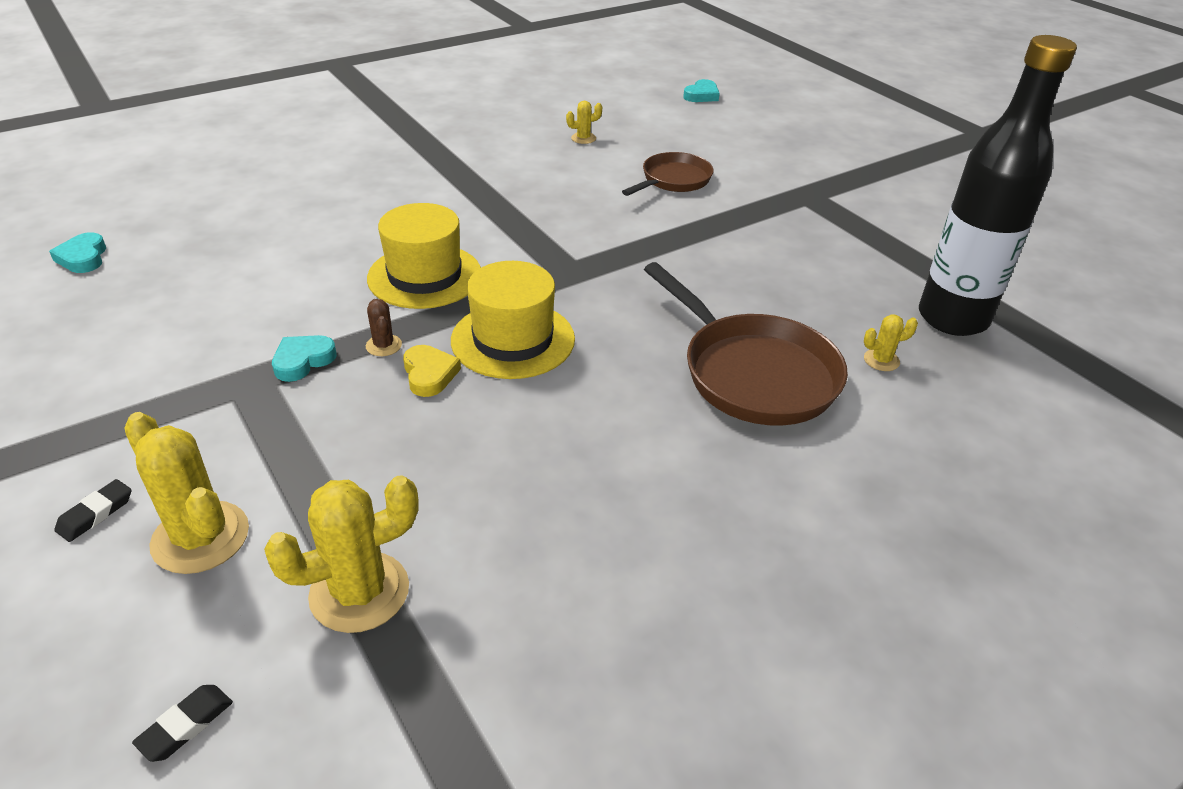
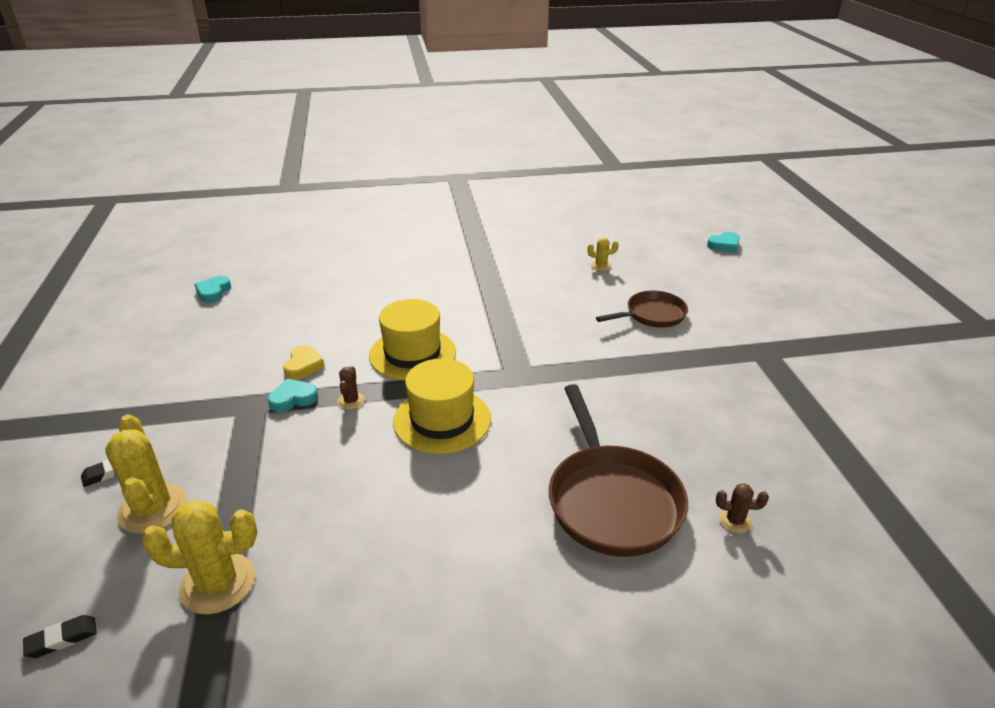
camera: 25 degrees right, 5 degrees down
yellow heart [403,345,461,397] -> yellow heart moved to [283,345,325,380]
yellow cactus [864,314,918,371] -> brown cactus [716,483,769,533]
black bottle [919,35,1077,336] -> none

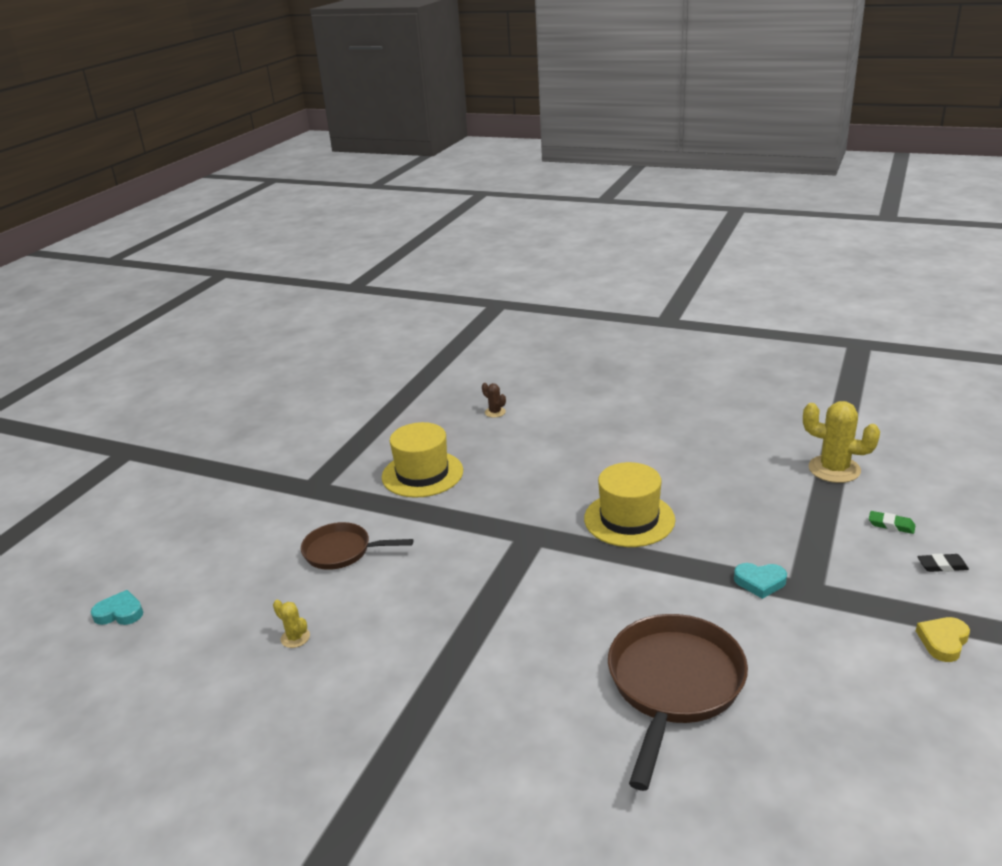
camera: 145 degrees left, 5 degrees down
black eraser [23,615,97,658] -> none
yellow cactus [105,414,187,534] -> green eraser [869,511,915,534]
turquoise heart [194,276,231,303] -> none
yellow heart [283,345,325,380] -> yellow heart moved to [916,617,970,662]
brown cactus [338,366,365,410] -> none
yellow hat [369,299,456,380] -> yellow hat moved to [382,422,463,498]
brown pan [549,384,688,557] -> brown pan moved to [608,614,748,791]

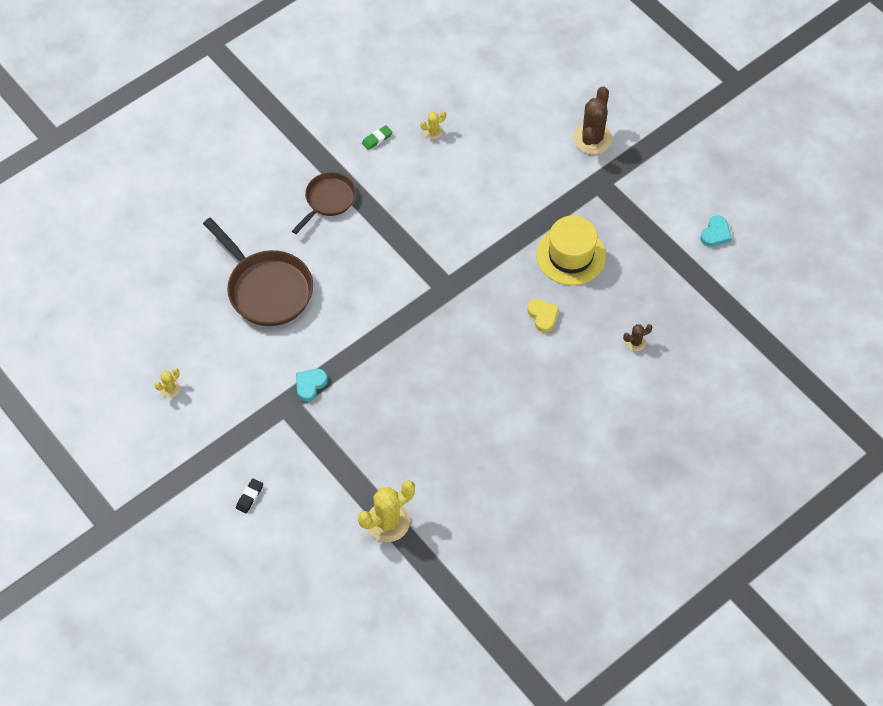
camera: 115 degrees right, 30 degrees up
turquoise heart [91,590,143,625] -> turquoise heart moved to [700,216,732,247]
brown pan [301,522,413,570] -> brown pan moved to [292,172,356,234]
yellow hat [584,462,675,547] -> none
green eraser [869,511,915,534] -> green eraser moved to [362,125,393,150]
yellow heart [916,617,970,662] -> yellow heart moved to [527,299,559,333]
none -> yellow cactus [155,368,180,398]
none -> brown cactus [573,86,612,154]

